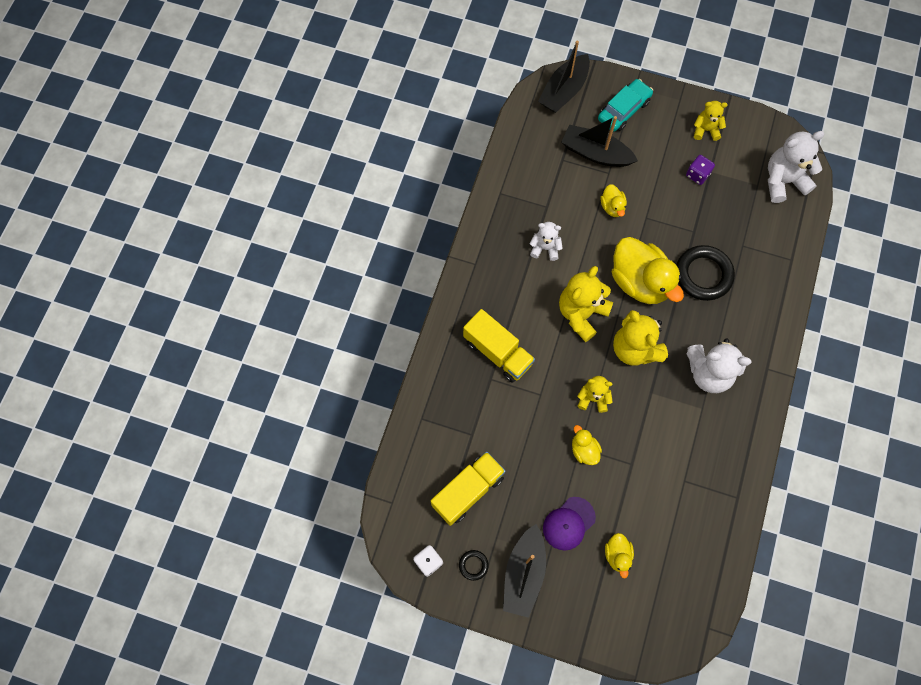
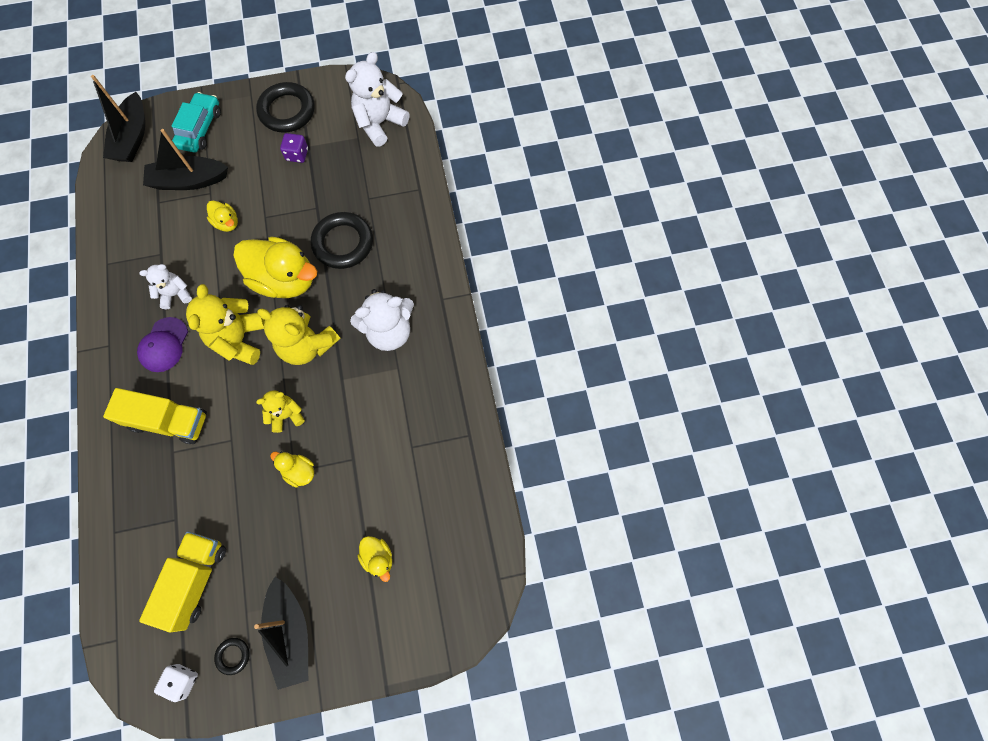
camera: 30 degrees left, 0 degrees up
purple cap [543,497,596,551] -> purple cap moved to [137,317,188,372]
yellow teddy bear [694,101,728,141] -> black ring [256,82,315,133]

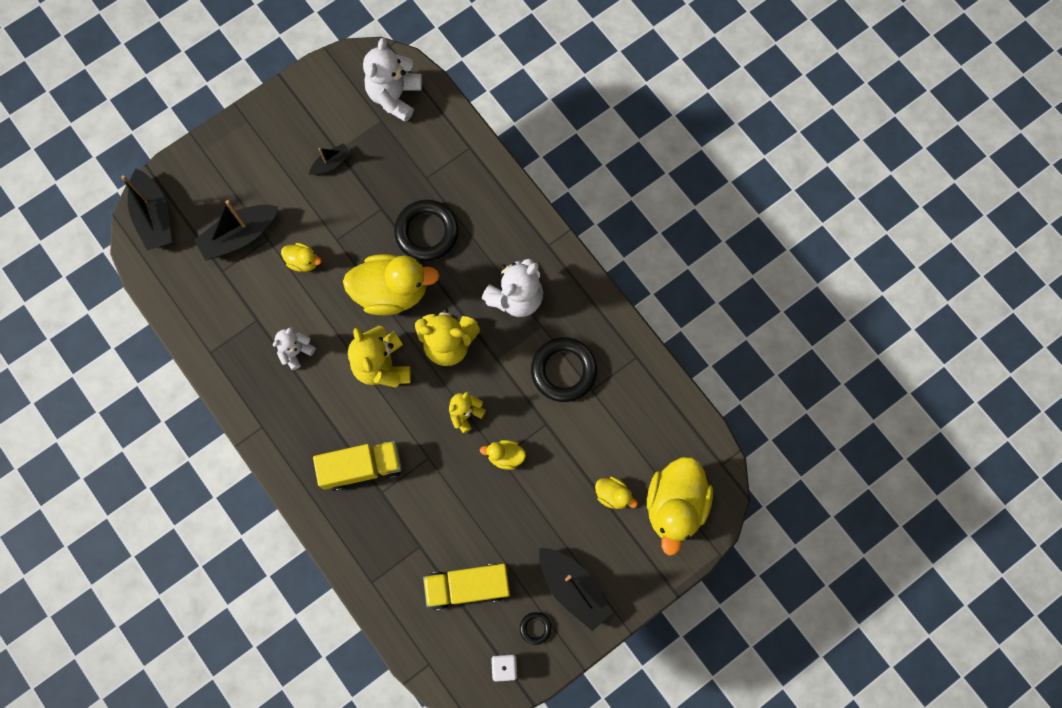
camera: 25 degrees left, 5 degrees up
purple cap [137,317,188,372] -> none
yellow truck [139,532,226,632] -> yellow truck turned 90 degrees counterclockwise [423,564,510,610]
turquoise car [171,92,221,152] -> none
black ring [256,82,315,133] -> black ring moved to [531,337,597,402]
purple dice [280,133,308,163] -> black boat [309,143,351,175]
none -> yellow duck [647,457,713,556]

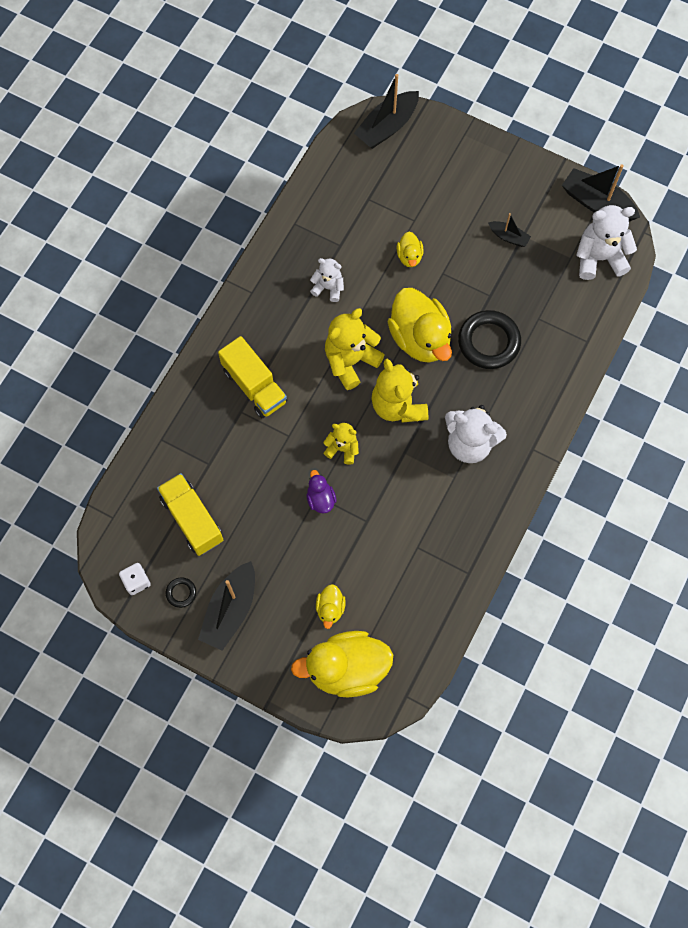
camera: 65 degrees right, 5 degrees down
black boat [194,200,278,261] -> black boat moved to [562,164,640,222]
yellow duck [480,440,526,470] -> purple duck [307,470,337,514]
black ring [531,337,597,402] -> none

